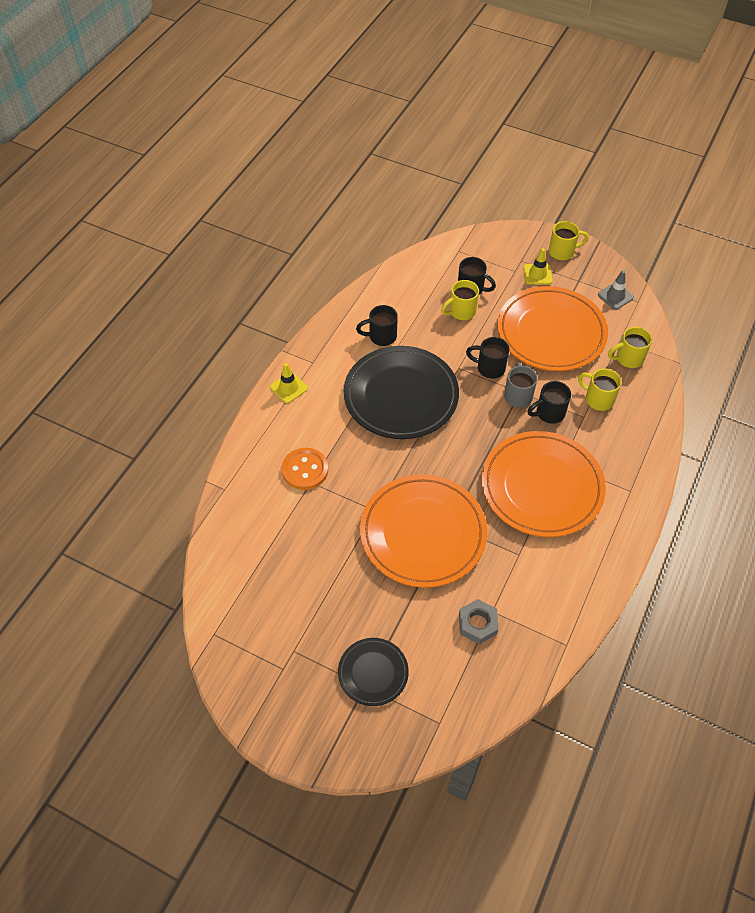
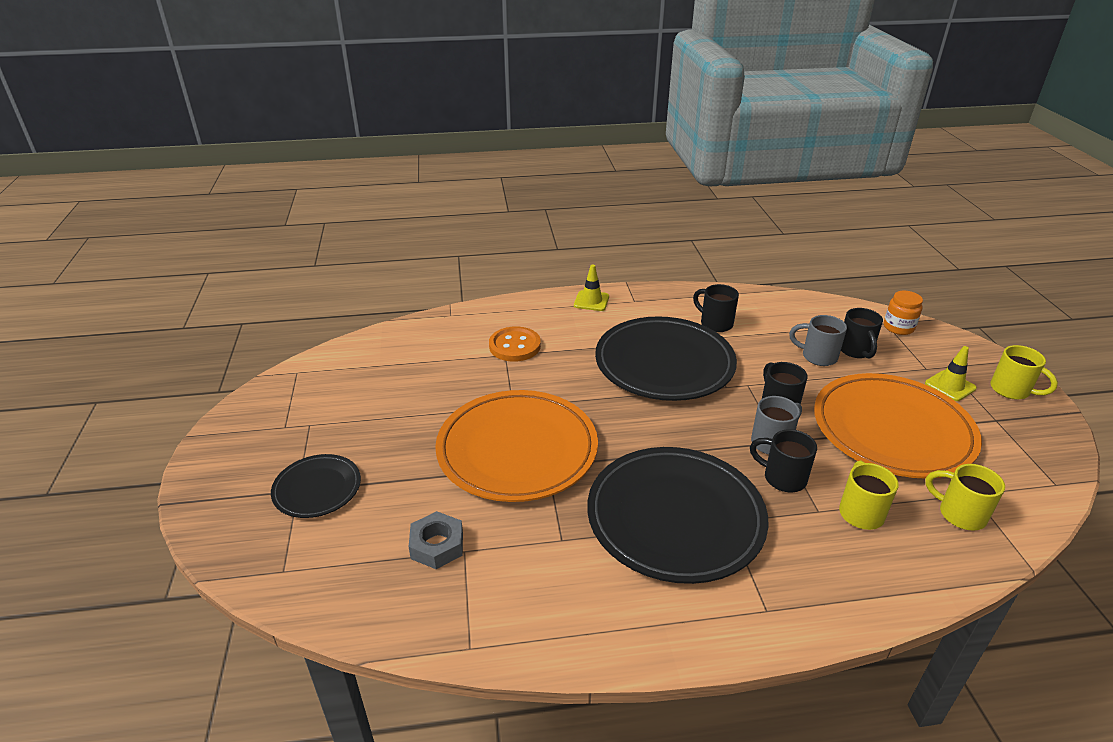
camera: 55 degrees right, 20 degrees down
yellow mug [441,280,479,320] -> grey mug [789,315,847,366]
orange plate [482,431,606,537] -> black plate [587,447,769,584]
grey traffic cone [598,270,634,310] -> none
none -> orange jar [884,290,923,335]

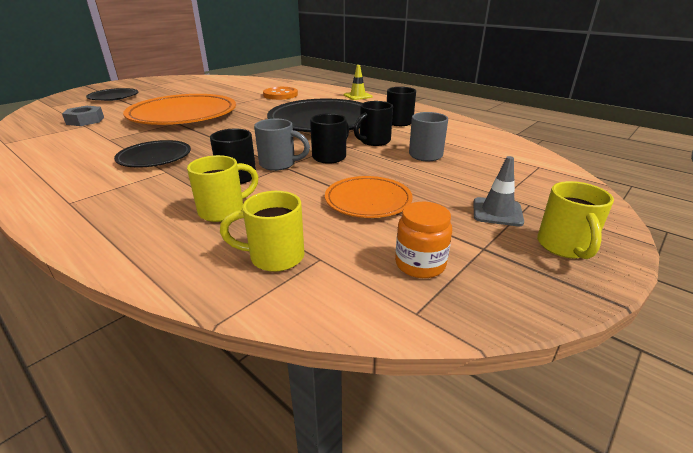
camera: 50 degrees right, 5 degrees down
black plate [587,447,769,584] -> black plate [114,140,191,167], size x0.51
orange plate [814,373,982,479] -> orange plate [325,176,413,218], size x0.51
black mug [841,308,883,358] -> black mug moved to [354,101,393,146]
orange jar [884,290,923,335] -> orange jar moved to [395,202,452,278]
yellow traffic cone [925,346,977,401] -> grey traffic cone [474,156,524,226]
yellow mug [925,464,1005,531] -> yellow mug turned 90 degrees counterclockwise [220,191,304,272]

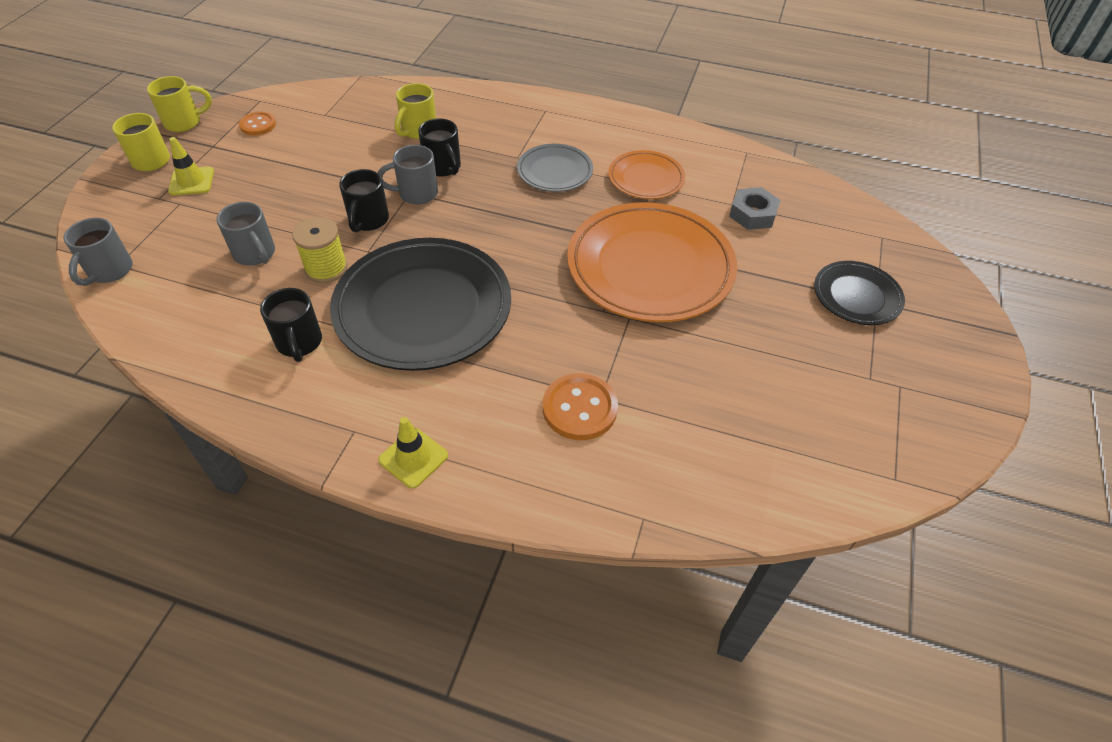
camera: 155 degrees right, 20 degrees up
black plate [114,140,191,167] -> grey plate [517,144,593,192]
yellow mug [220,191,304,272] -> yellow mug moved to [147,76,212,132]
orange plate [325,176,413,218] -> orange plate moved to [608,150,685,199]
black mug [354,101,393,146] -> yellow spool [292,217,348,283]
orange jar [395,202,452,278] -> orange button [239,111,276,136]
grey traffic cone [474,156,524,226] -> yellow traffic cone [168,137,214,196]
none -> grey mug [63,218,133,286]

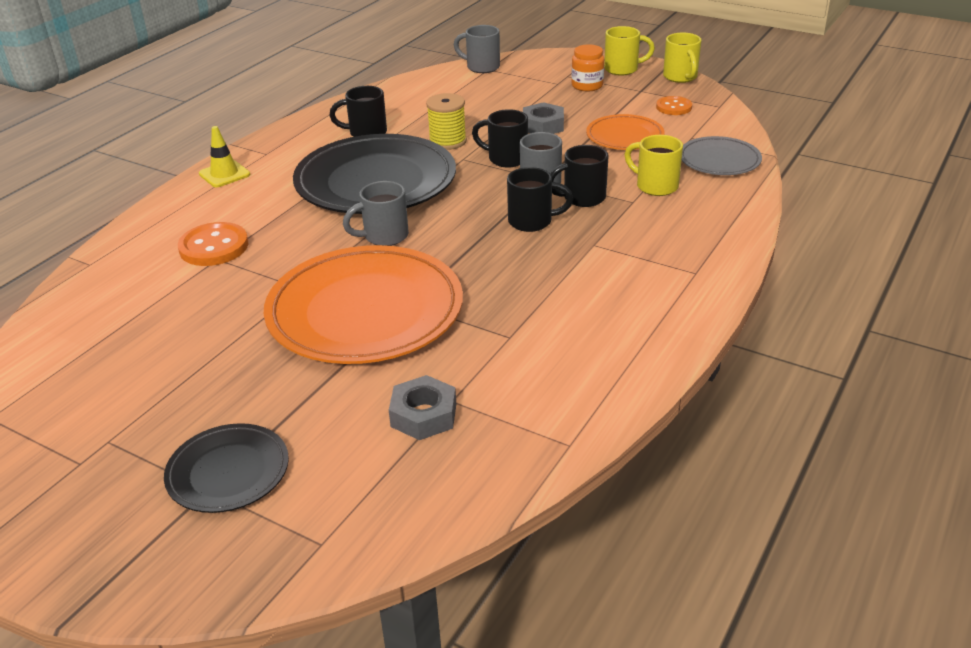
camera: 105 degrees right, 15 degrees down
yellow traffic cone [168,137,214,196] -> orange jar [571,44,604,91]
grey mug [217,202,275,266] -> grey mug moved to [343,181,409,246]
grey plate [517,144,593,192] -> grey plate moved to [682,136,762,175]
orange plate [608,150,685,199] -> orange plate moved to [586,114,665,150]
none -> black mug [507,167,573,232]
none -> grey nut [523,102,564,134]

